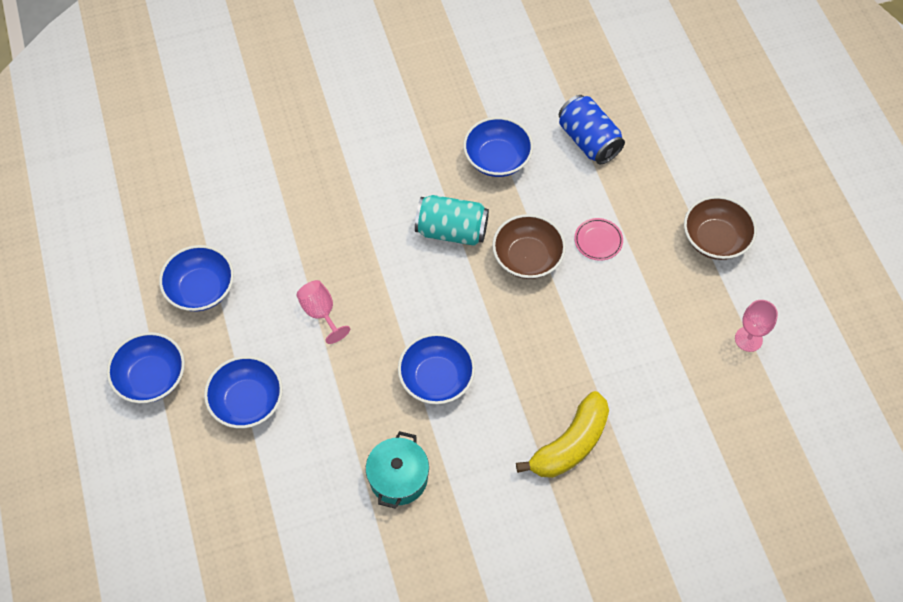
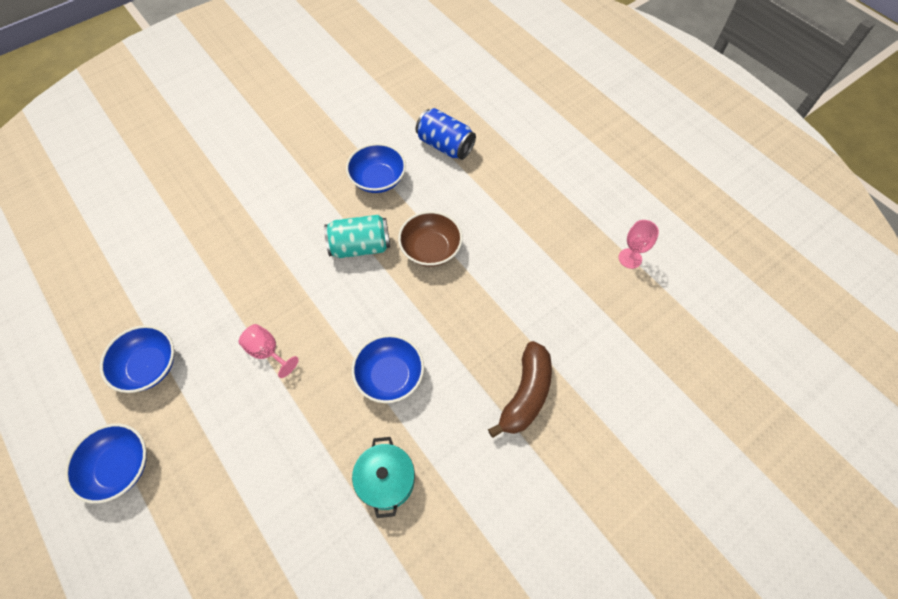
camera: 20 degrees left, 0 degrees up
blue bowl [204,356,283,428] -> none
yellow banana [516,391,609,478] -> brown banana [488,341,552,438]
pink plate [574,218,623,261] -> none
brown bowl [684,196,757,260] -> none

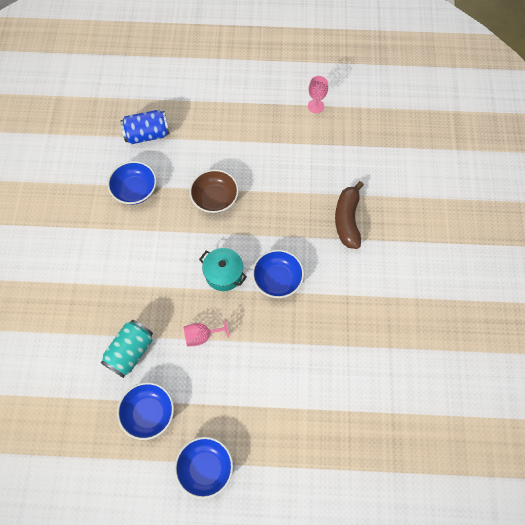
camera: 50 degrees left, 5 degrees up
turquoise can [324,215,390,258] -> turquoise can moved to [100,320,153,378]
turquoise pot [352,437,415,518] -> turquoise pot moved to [199,248,247,291]
brown banana [488,341,552,438] -> brown banana turned 150 degrees counterclockwise [335,181,364,249]

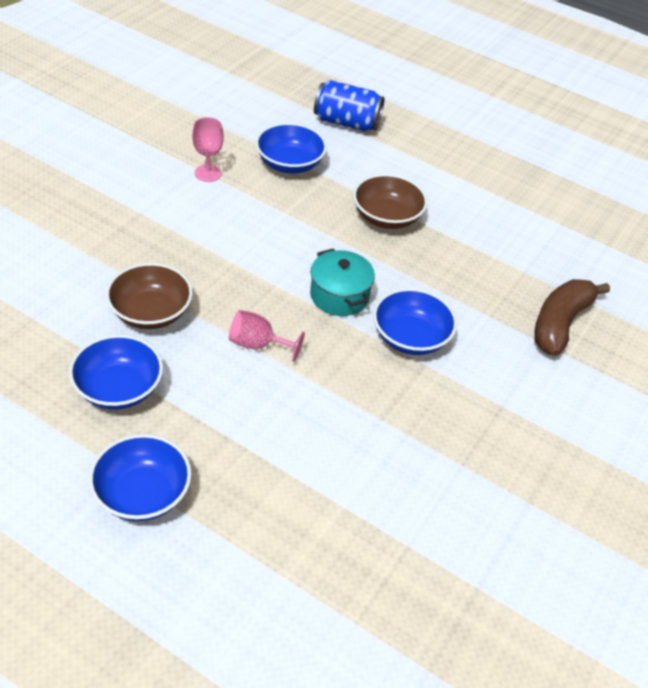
camera: 25 degrees right, 20 degrees down
turquoise can [100,320,153,378] -> brown bowl [106,263,193,329]
pink goblet [308,76,328,113] -> pink goblet moved to [192,117,224,182]

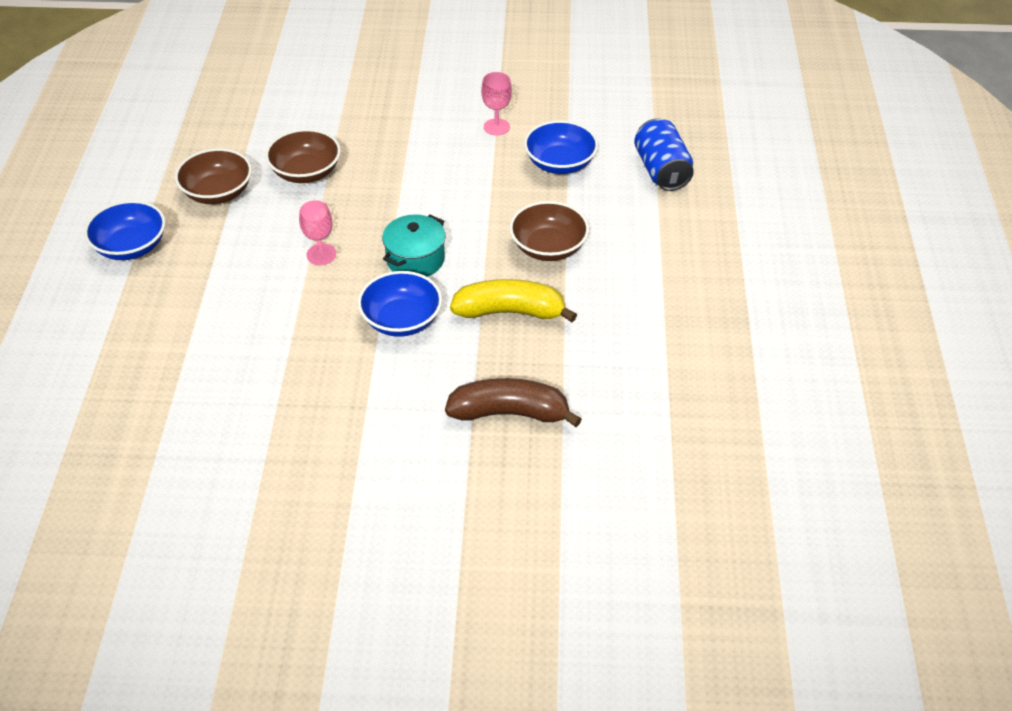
camera: 65 degrees right, 0 degrees up
blue bowl [69,335,163,410] -> brown bowl [175,148,252,204]
none -> yellow banana [450,279,577,322]

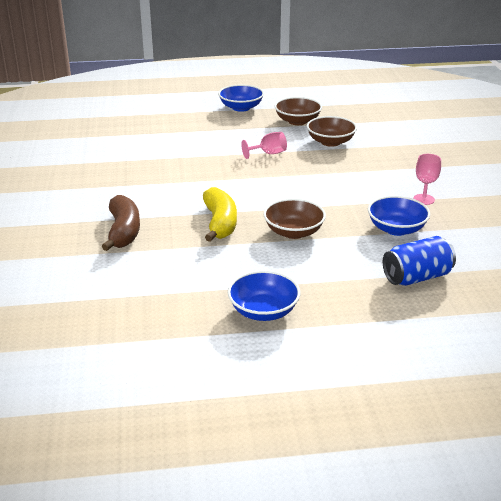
camera: 80 degrees right, 15 degrees down
blue bowl [358,271,442,337] -> blue bowl moved to [228,271,300,321]
turquoise pot [382,214,446,277] -> none

